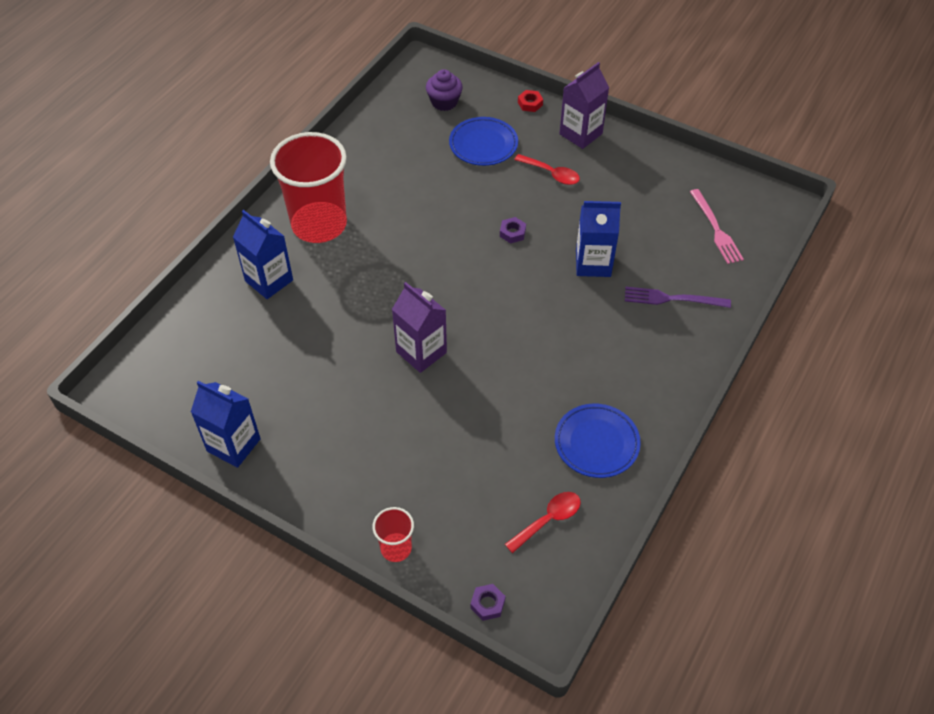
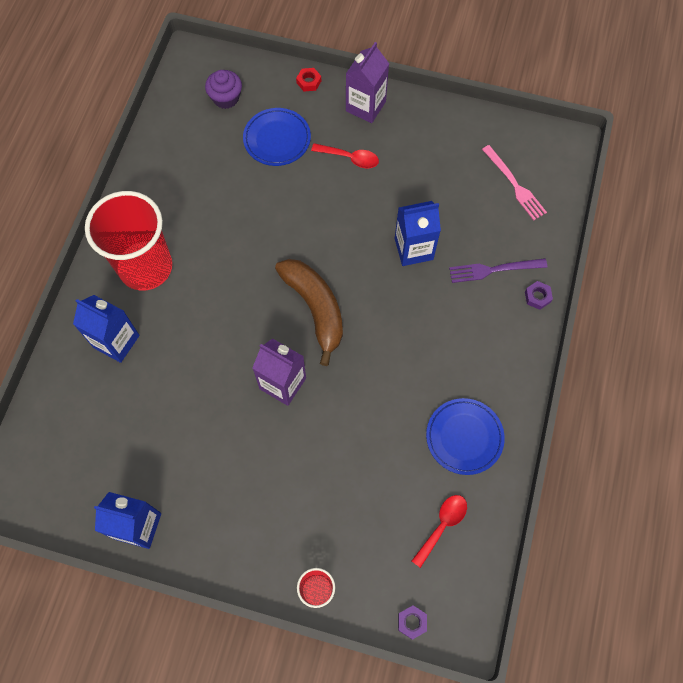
camera: 15 degrees left, 15 degrees up
purple nut [500,217,526,243] -> purple nut moved to [525,281,553,310]
none -> brown banana [275,259,343,366]

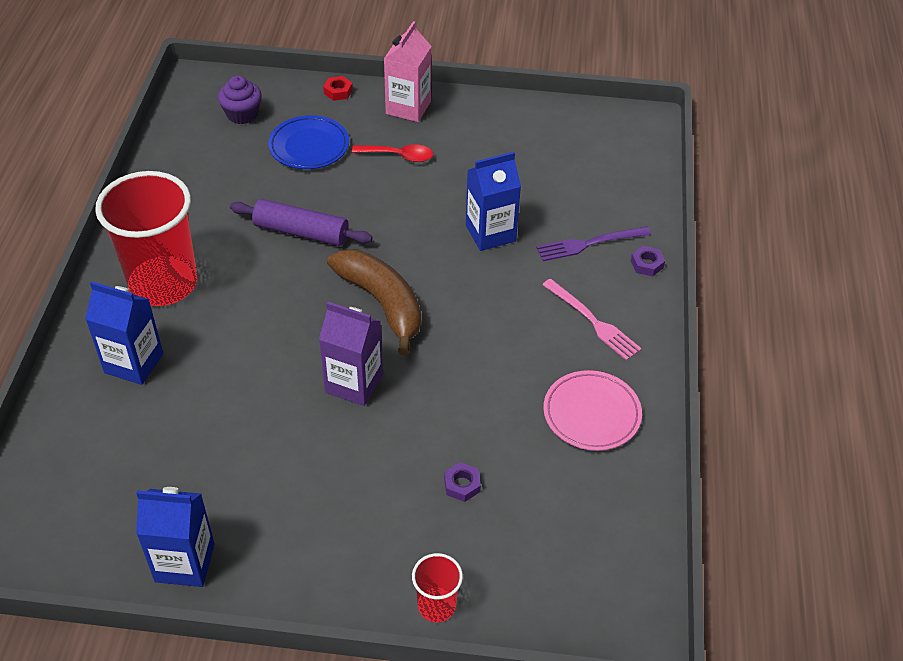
camera: 10 degrees left, 20 degrees down
purple carton [346,42,389,123] -> pink carton [384,21,432,122]
purple nut [398,605,427,639] -> purple nut moved to [444,462,481,502]
red spoon [412,495,467,568] -> none
blue plate [426,398,505,475] -> pink plate [543,370,642,451]
pink fork [482,145,547,220] -> pink fork moved to [542,279,642,361]
none -> purple rolling pin [230,199,373,246]

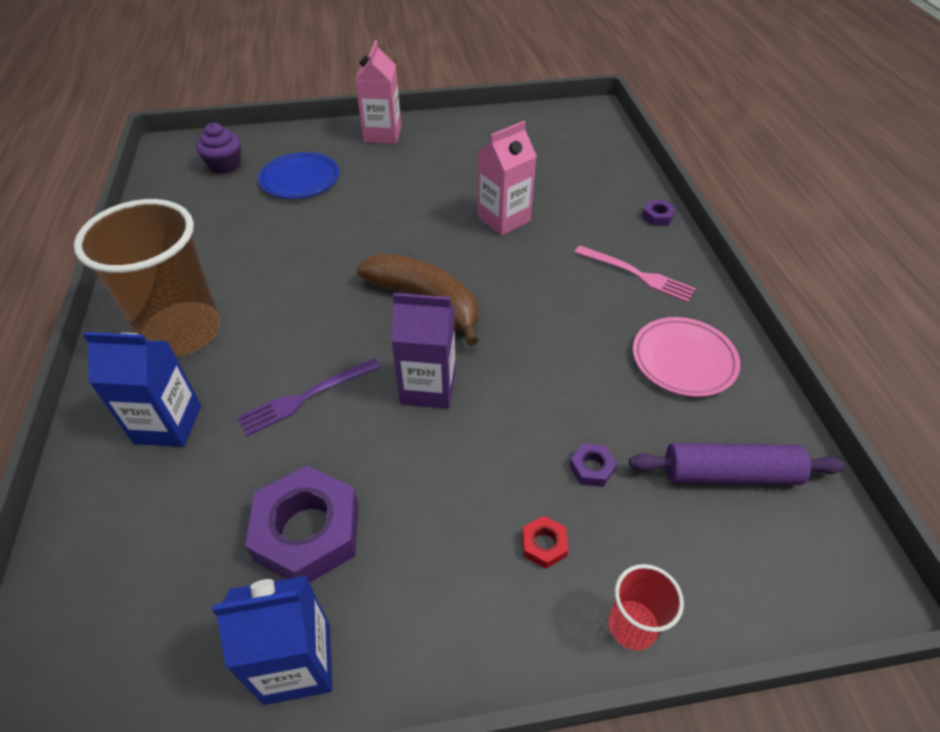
camera: 15 degrees left, 0 degrees up
red cup [95,171,197,306] -> brown cup [74,199,220,357]
purple rolling pin [230,199,373,246] -> purple rolling pin moved to [629,443,845,485]
red nut [323,76,353,101] -> red nut moved to [522,516,568,569]
red spoon [352,144,433,162] -> none
blue carton [466,152,521,251] -> pink carton [477,121,536,236]
purple fork [536,226,651,261] -> purple fork moved to [237,358,381,436]
none -> purple nut [245,466,358,583]

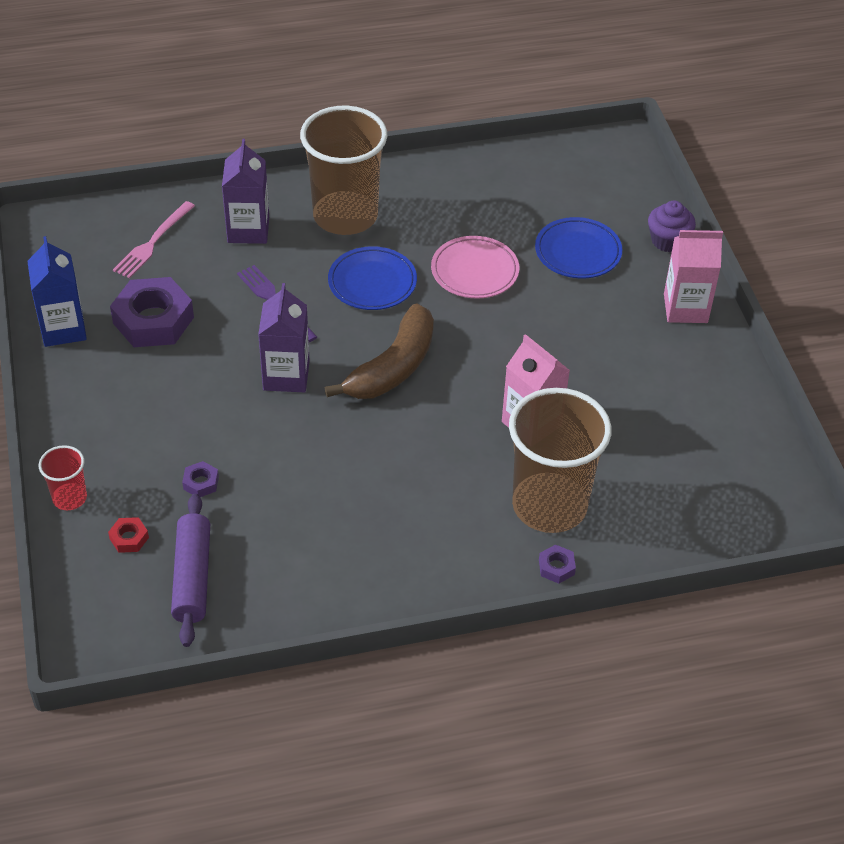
camera: 85 degrees right, 0 degrees up
blue carton [83,332,201,447] -> purple carton [222,139,269,244]
purple cupcake [196,123,241,174] -> purple cupcake moved to [648,201,696,253]
red nut [522,516,568,569] -> red nut moved to [108,517,149,553]
pink fork [574,245,696,303] -> pink fork moved to [113,201,195,278]
pink plate [633,317,740,397] -> pink plate moved to [431,236,519,299]
none -> blue plate [328,246,417,310]
none -> brown cup [509,388,611,533]

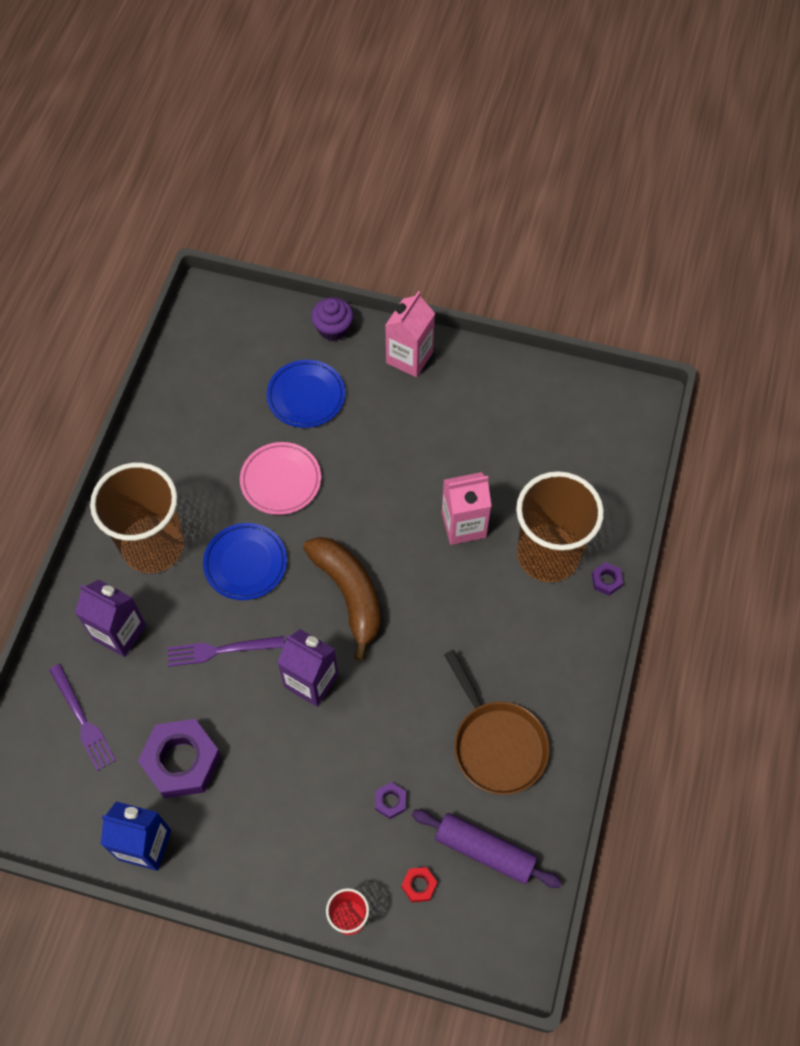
camera: 60 degrees left, 15 degrees up
pink fork [113,201,195,278] -> purple fork [49,664,116,771]
none -> brown pan [444,650,550,795]

